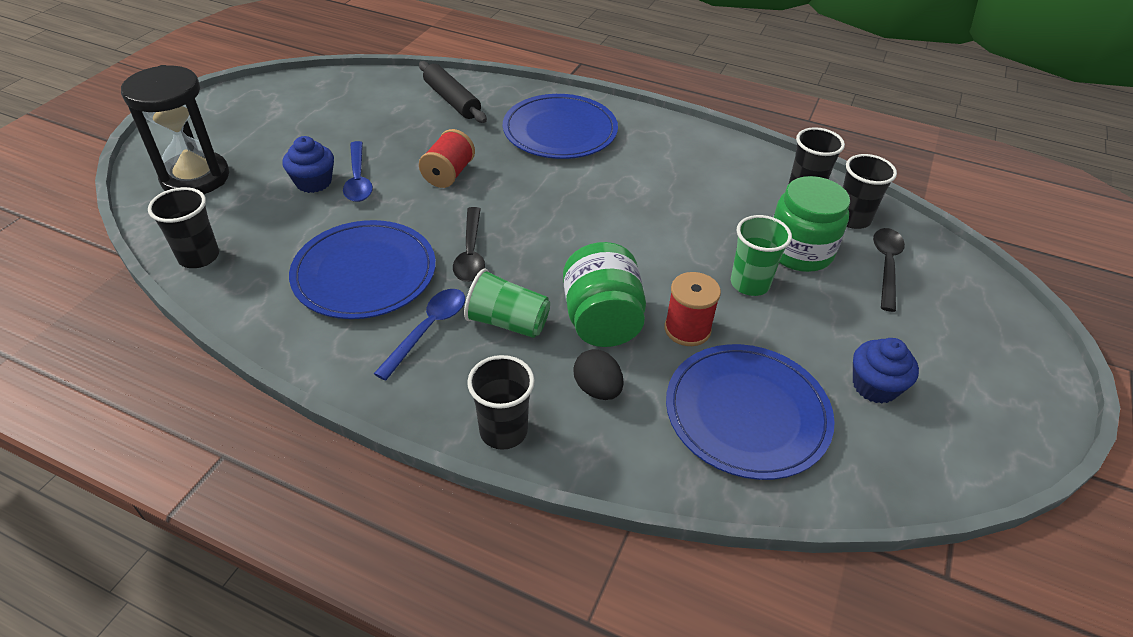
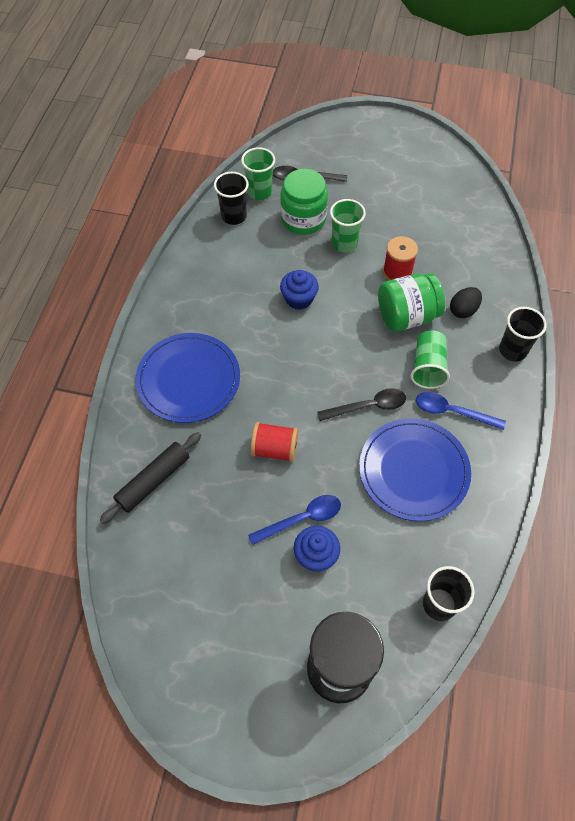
camera: 100 degrees left, 15 degrees up
blue plate [666,344,835,480] -> none
black cup [843,154,897,229] -> green cup [241,147,275,200]
blue cupcake [853,338,919,404] -> blue cupcake moved to [280,270,319,310]

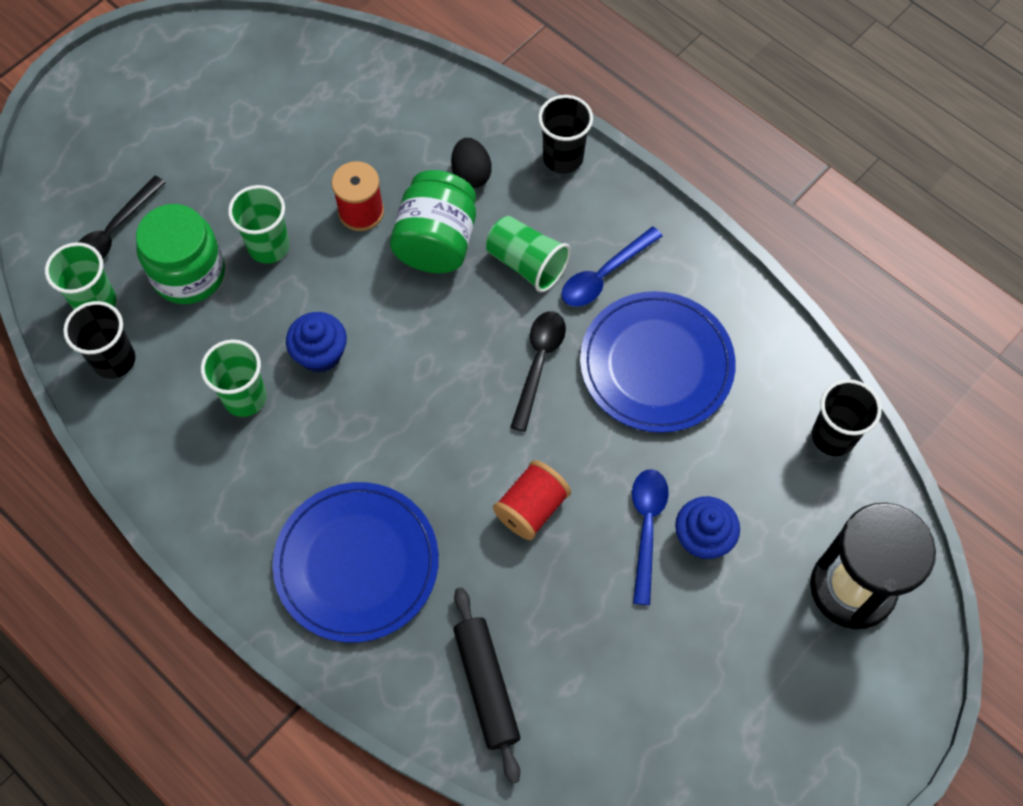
camera: 60 degrees left, 5 degrees up
none -> green cup [201,339,267,417]

